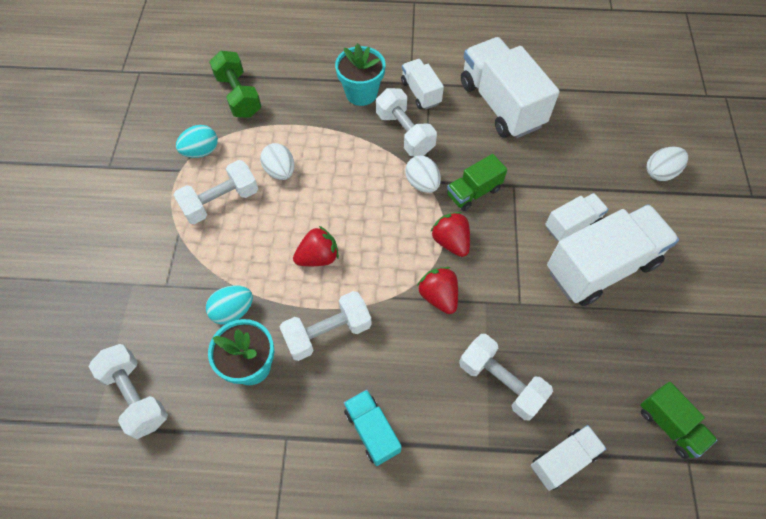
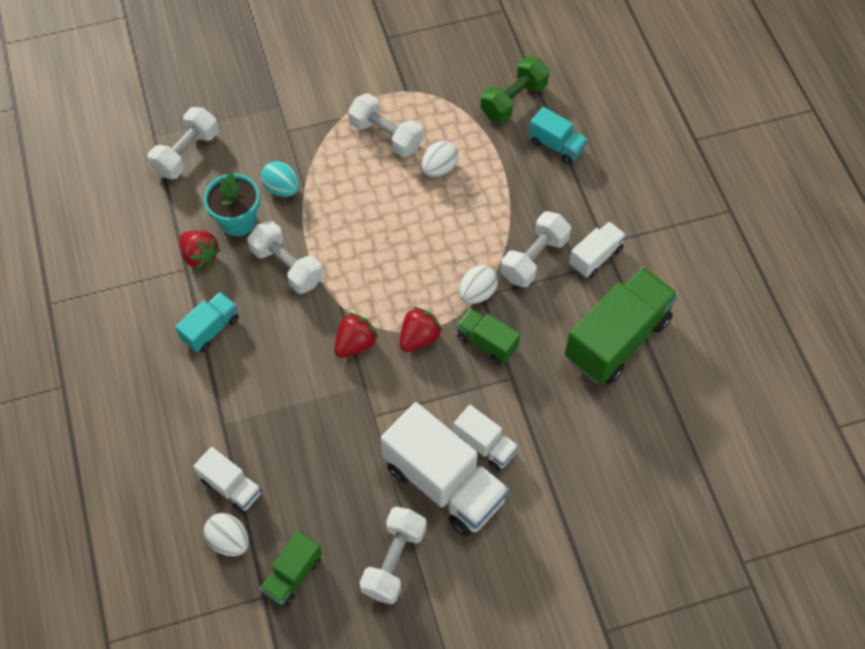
camera: 70 degrees right, 0 degrees up
turquoise egg [176,125,218,158] -> none
red strawberry [293,226,339,266] -> red strawberry moved to [179,231,221,269]
turquoise flower pot [335,43,385,106] -> none
white dumbbell [459,334,553,421] -> white dumbbell moved to [360,507,426,605]
white truck [461,37,560,138] -> green truck [565,267,679,384]
white egg [647,147,688,181] -> white egg moved to [204,513,249,556]
none -> turquoise truck [529,107,588,164]

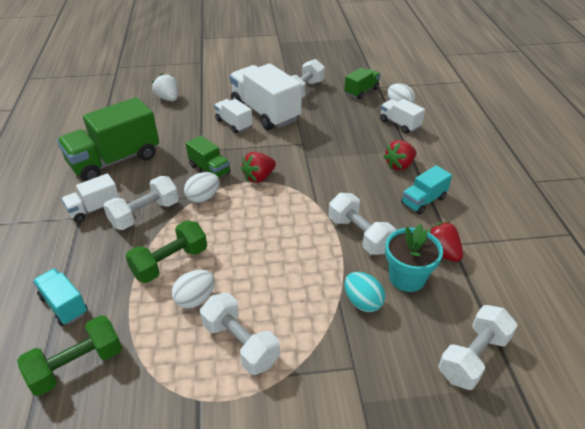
camera: 170 degrees left, 20 degrees down
red strawberry [334,313,378,358] -> red strawberry moved to [383,140,416,170]
none -> green dumbbell [125,220,207,283]
none -> white strawberry [152,74,178,101]

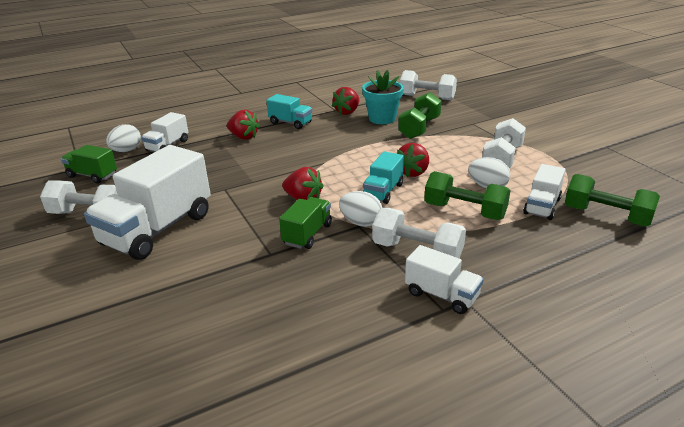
camera: 110 degrees left, 10 degrees down
turquoise truck [33,268,88,326] -> turquoise truck moved to [363,151,404,204]
green truck [57,97,159,181] -> none
white strawberry [152,74,178,101] -> none
white truck [214,99,252,134] -> white truck moved to [523,164,566,220]
white dumbbell [329,193,396,255] -> none
turquoise egg [345,272,385,312] -> green dumbbell [398,92,441,139]
none -> red strawberry [397,143,429,178]

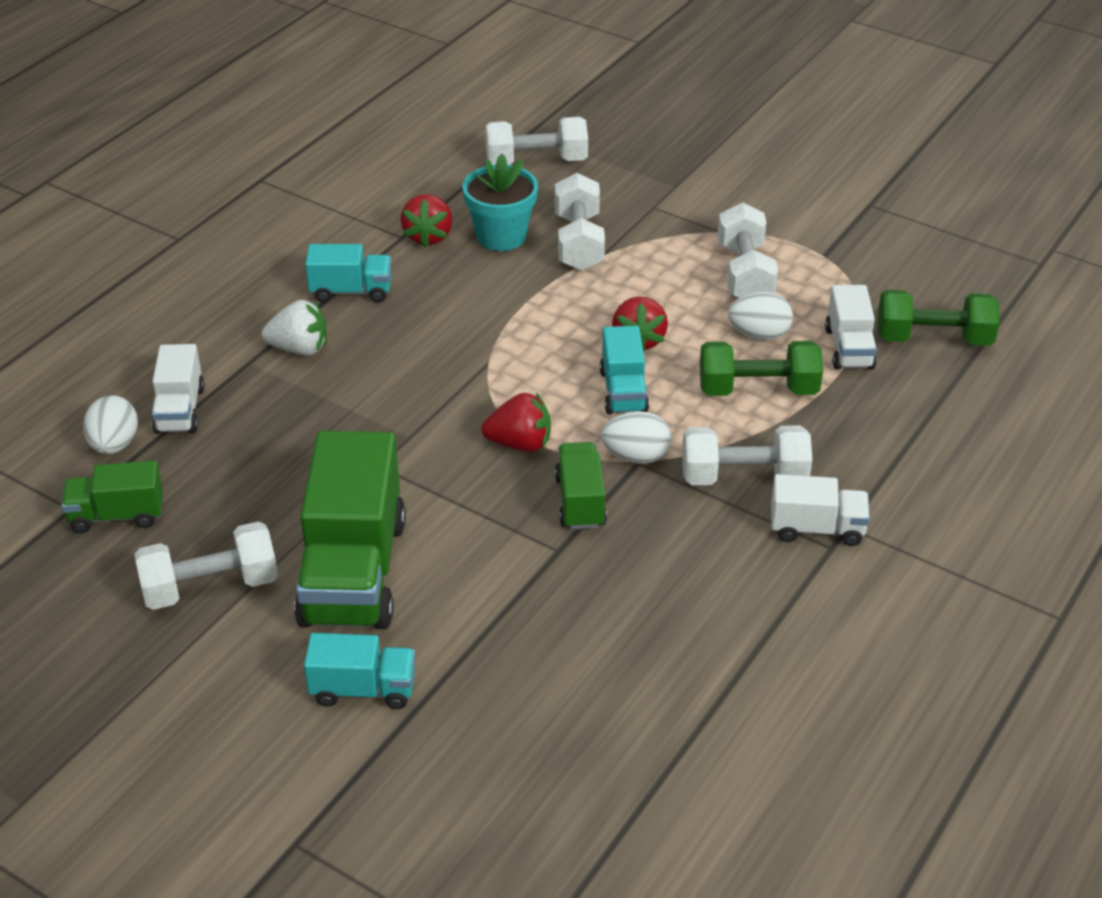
camera: 30 degrees left, 10 degrees up
white truck [84,145,211,260] -> green truck [294,431,406,629]
red strawberry [227,110,260,140] -> white strawberry [262,300,327,356]
green dumbbell [398,92,441,139] -> white dumbbell [555,173,605,271]
none -> turquoise truck [304,633,415,709]

